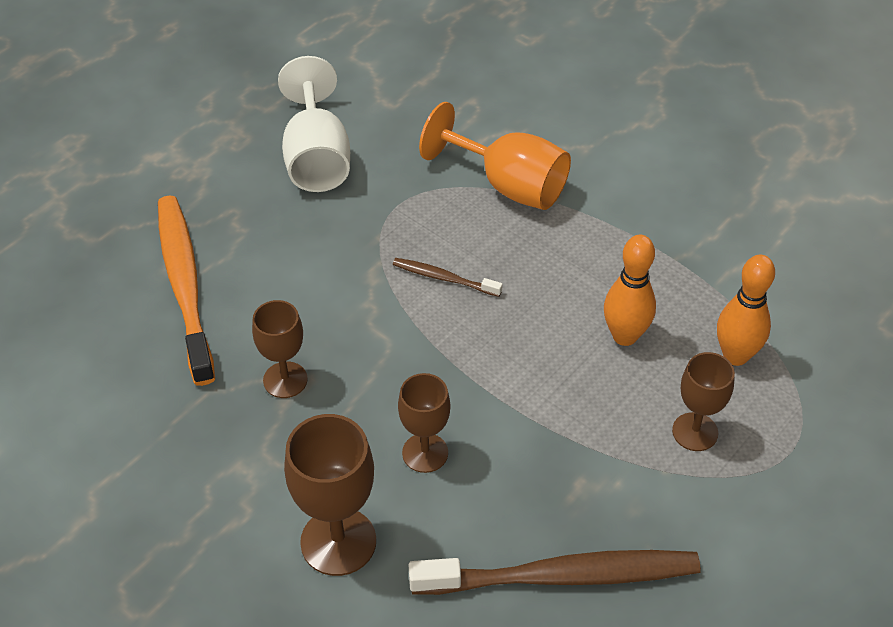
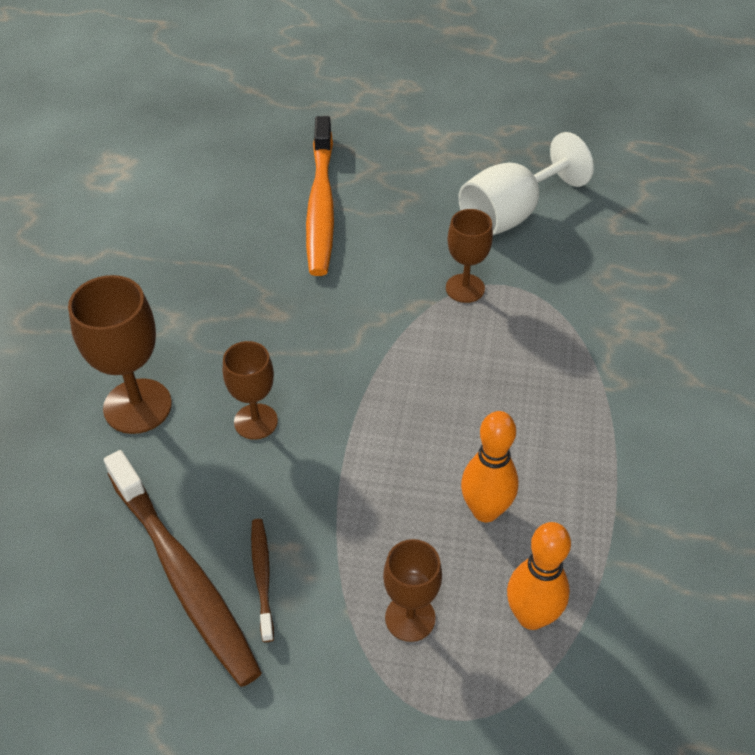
camera: 60 degrees right, 0 degrees up
orange toothbrush [158,196,215,386] -> orange toothbrush turned 135 degrees clockwise [306,116,334,276]
brown goblet [252,300,308,398] -> brown goblet moved to [446,209,493,303]
brown toothbrush [393,258,503,297] -> brown toothbrush moved to [251,519,274,642]
orange goblet [419,102,571,210] -> none

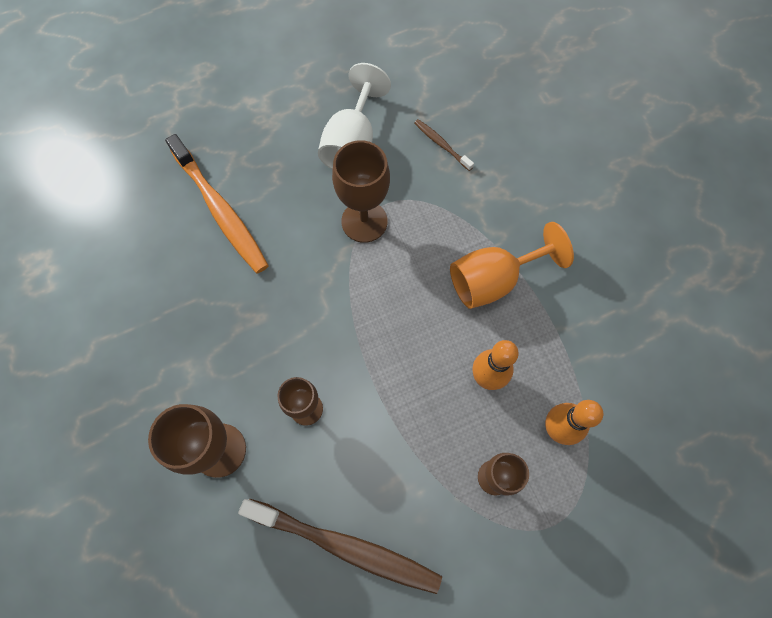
camera: 35 degrees left, 20 degrees up
brown toothbrush [251,519,274,642] -> brown toothbrush moved to [414,119,474,171]
brown goblet [446,209,493,303] -> brown goblet [332,140,390,243], size x1.57
none -> orange goblet [450,222,574,309]

